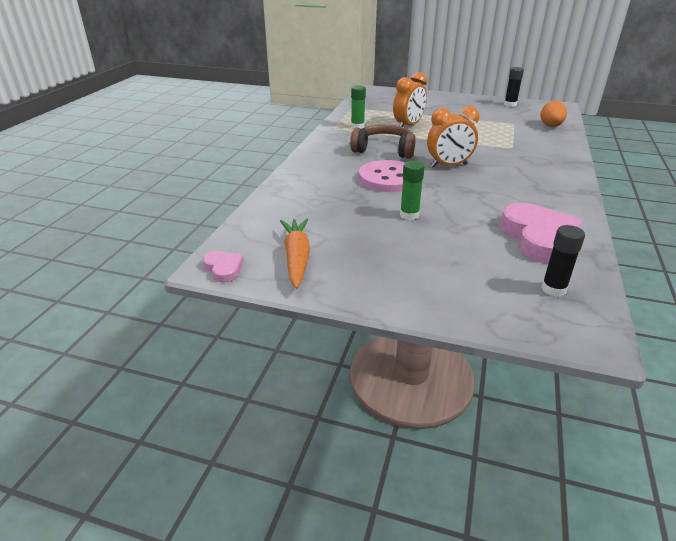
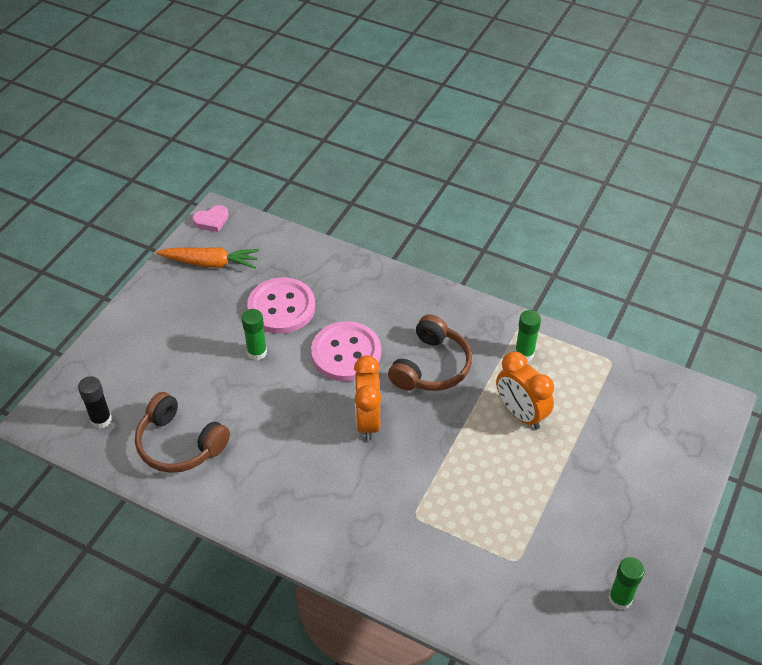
camera: 100 degrees right, 15 degrees up
pink heart [500,203,582,263] -> brown headphones [135,392,230,473]
black glue stick [504,67,524,107] -> green glue stick [608,557,645,610]
orange egg [540,101,567,127] -> none
none -> pink button [247,277,315,334]

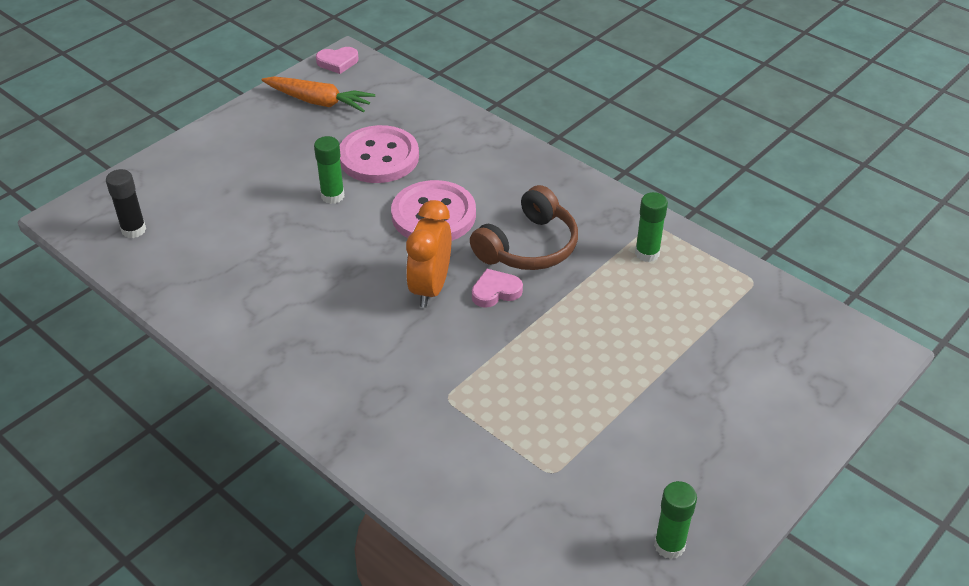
camera: 15 degrees right, 5 degrees down
brown headphones [135,392,230,473] -> none
orange clock [496,352,554,429] -> none
none -> pink heart [472,269,523,308]

